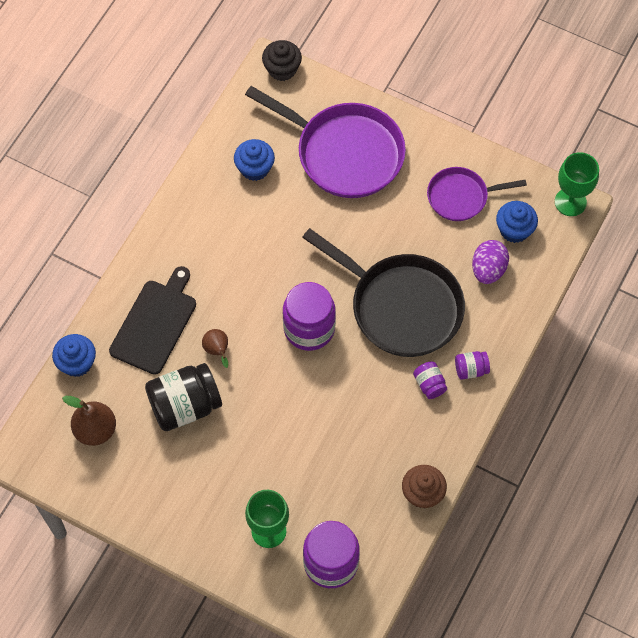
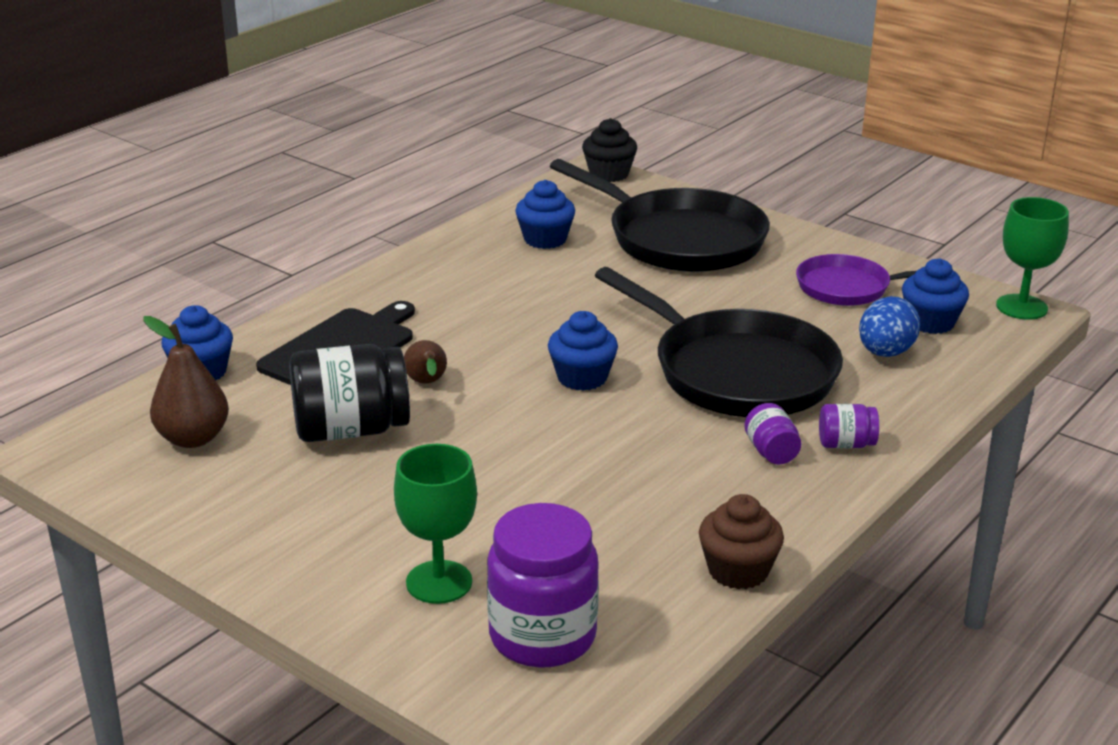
camera: 10 degrees right, 35 degrees down
purple pan [245,86,406,198] -> black pan [550,159,770,272]
purple jar [283,282,336,351] -> blue cupcake [548,311,618,391]
purple egg [472,240,509,284] -> blue egg [859,296,920,357]

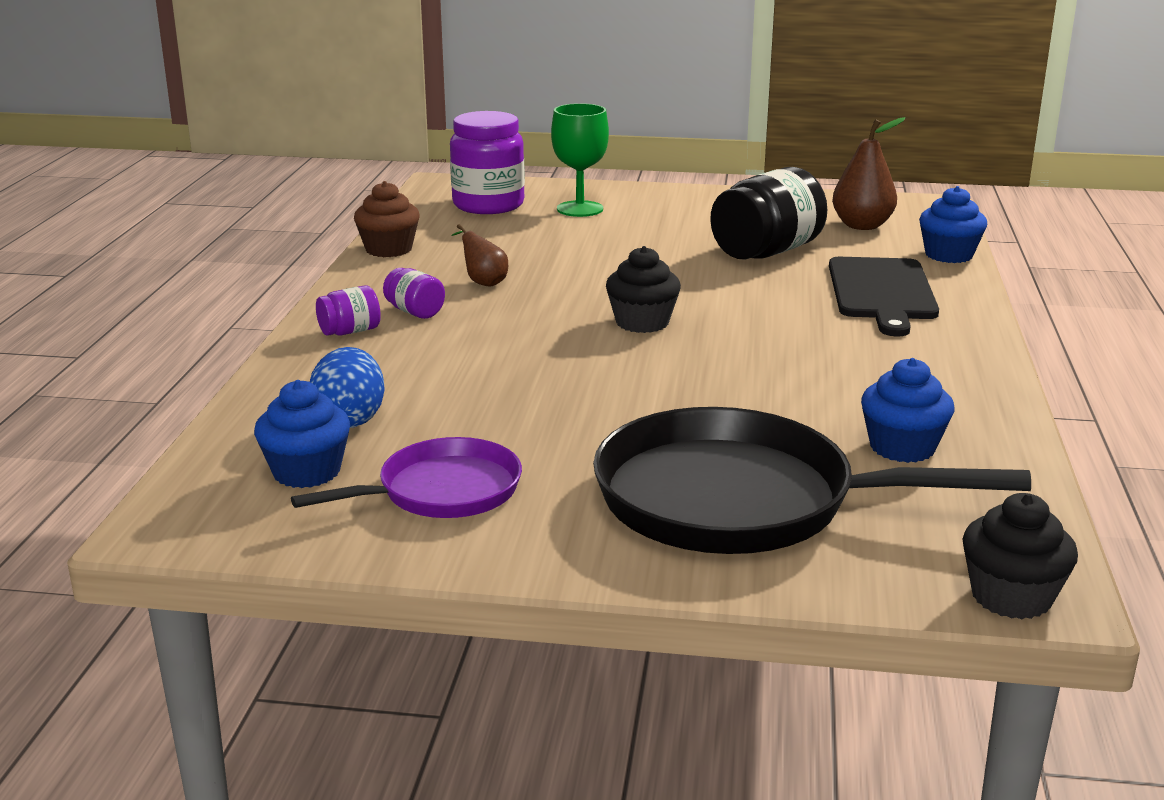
camera: 150 degrees right, 5 degrees down
brown pear [404,340,447,384] -> brown pear moved to [451,224,508,286]
blue cupcake [548,311,618,391] -> black cupcake [606,246,681,333]
black pan [595,267,843,417] -> none
green goblet [996,197,1069,320] -> none

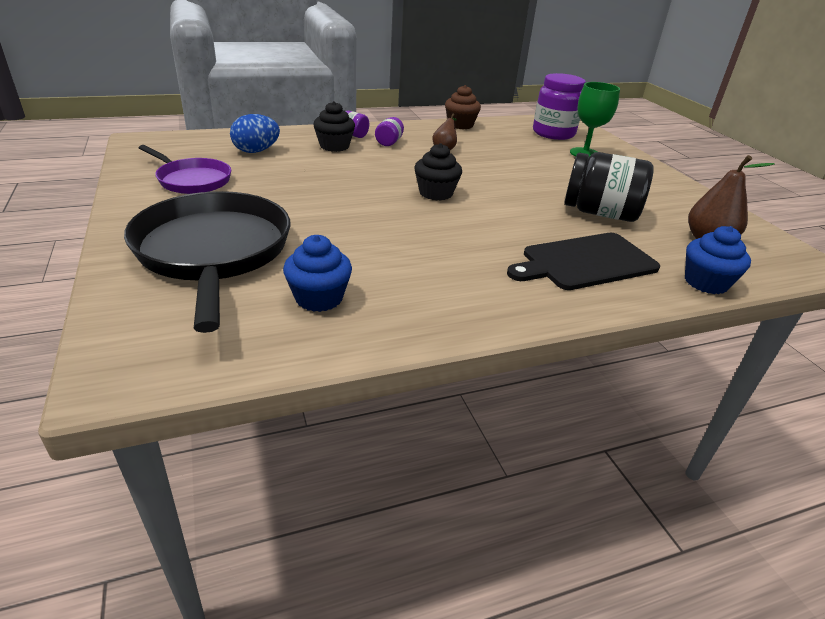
camera: 60 degrees right, 10 degrees up
blue cupcake [254,380,350,488] -> none
black cupcake [962,493,1078,619] -> black cupcake moved to [313,101,355,152]

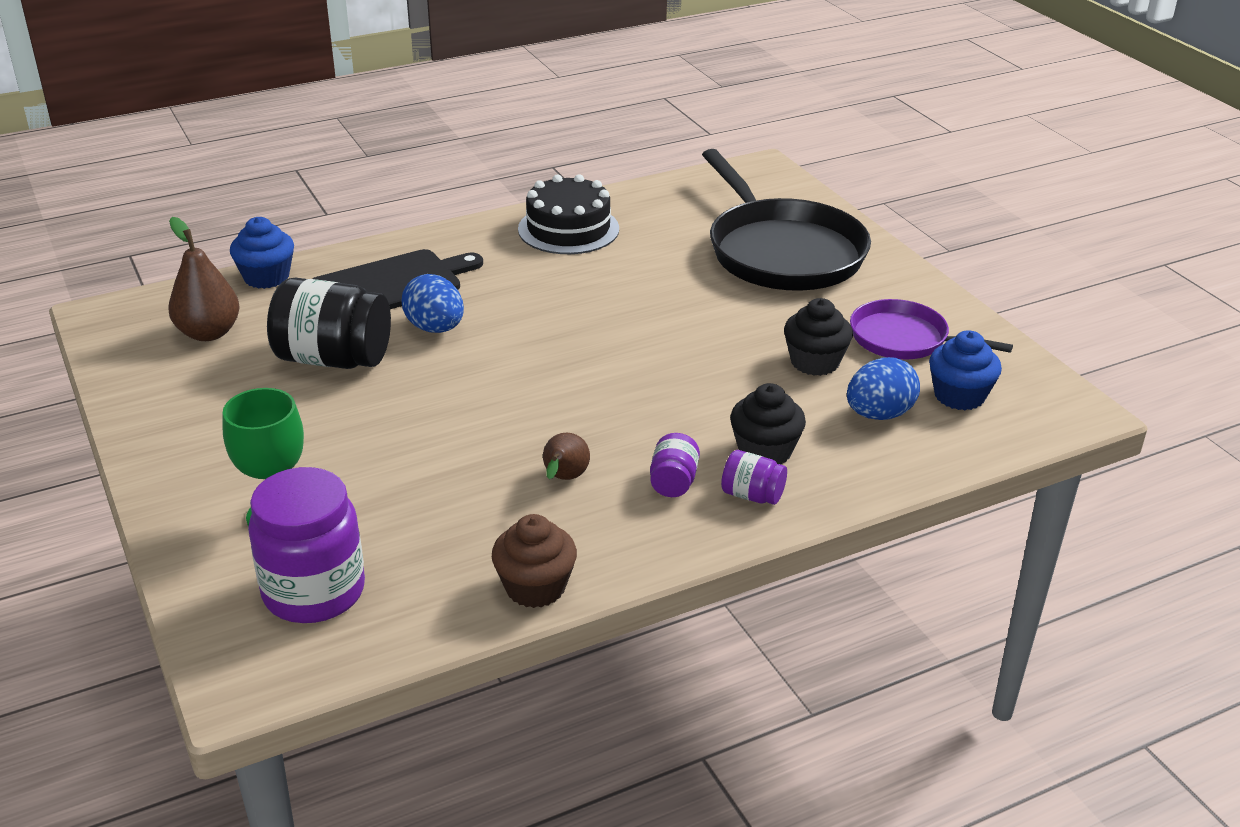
camera: 175 degrees right, 0 degrees up
blue cupcake [283,235,352,312] -> blue cupcake moved to [929,330,1002,410]
black cupcake [414,143,462,201] -> black cupcake moved to [784,298,853,376]
none -> blue egg [402,274,464,333]
none -> black cake [518,174,619,254]

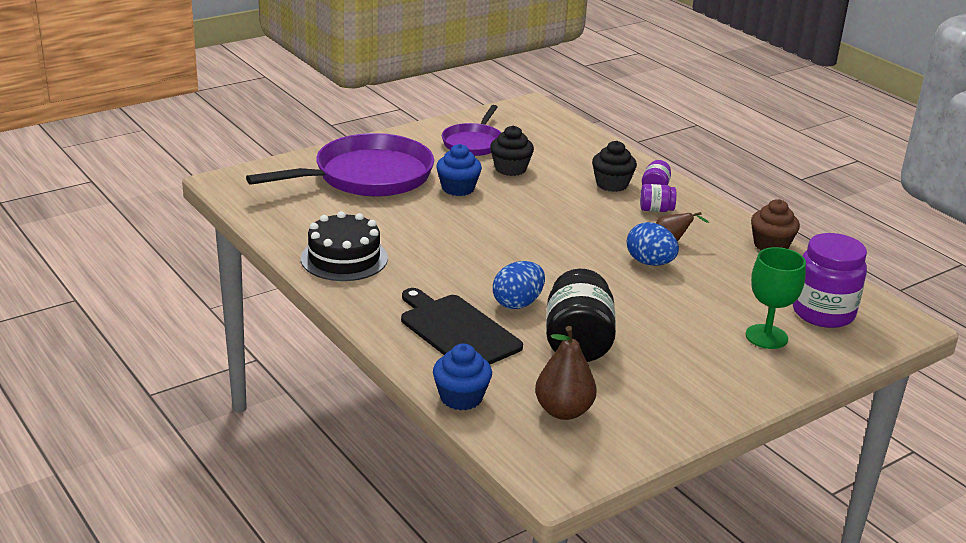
camera: 100 degrees left, 5 degrees down
black pan [702,149,871,291] -> purple pan [246,133,434,197]
blue egg [847,357,920,420] -> blue egg moved to [627,222,679,266]
blue cupcake [929,330,1002,410] -> blue cupcake moved to [436,144,482,196]

